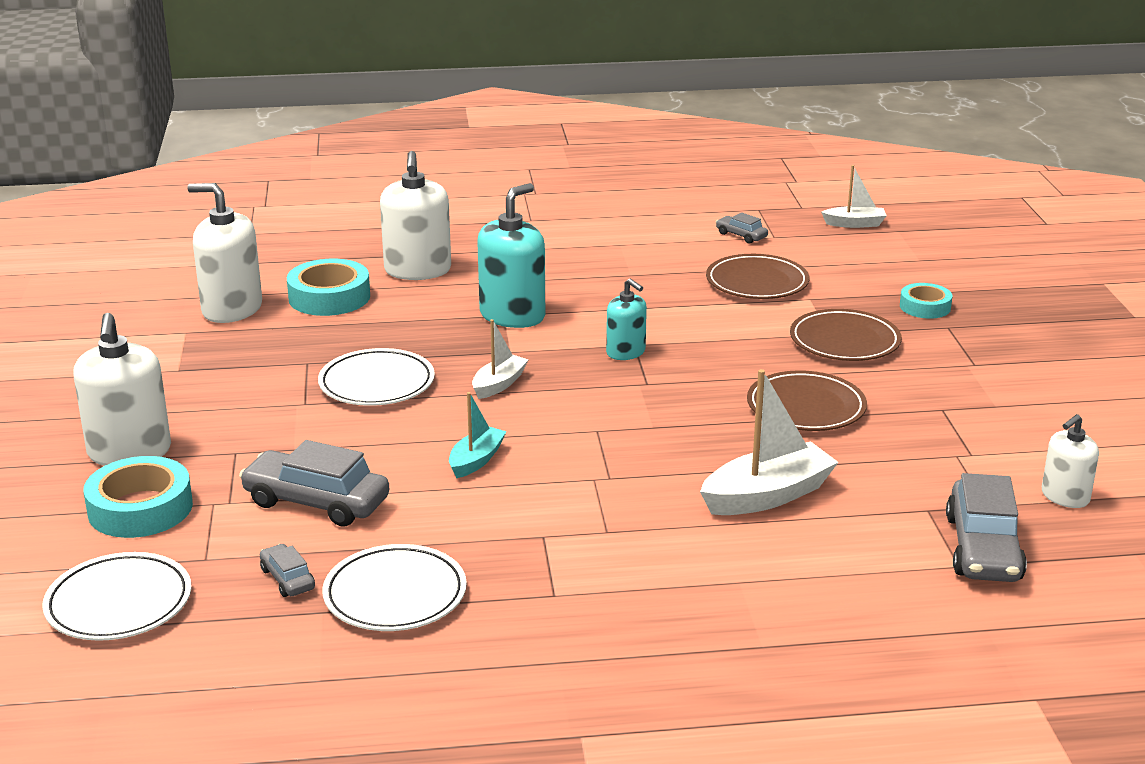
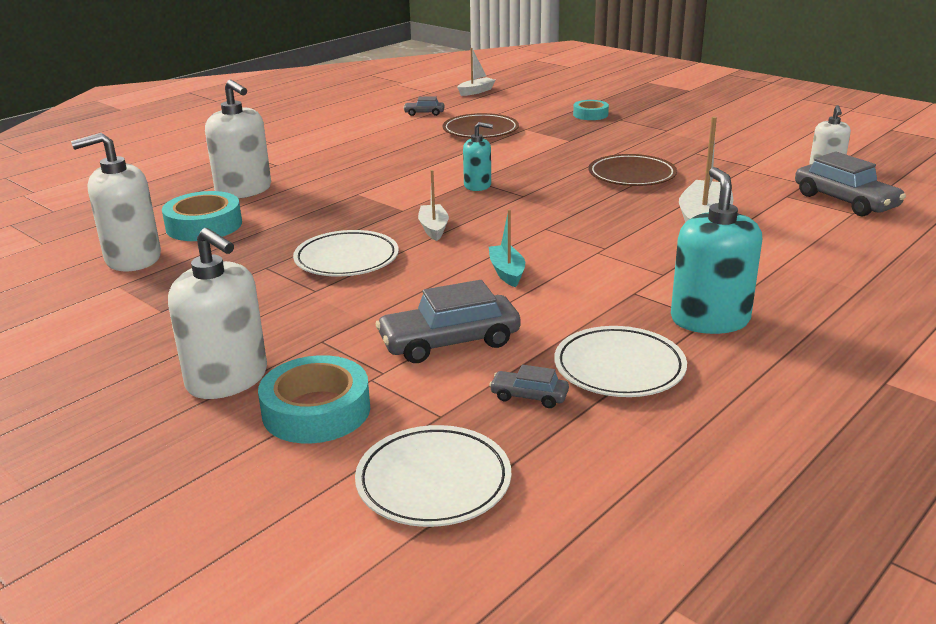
camera: 40 degrees left, 0 degrees up
turquoise soap dispenser [477,183,545,328] -> turquoise soap dispenser moved to [671,167,762,334]
brown plate [790,309,902,361] -> none

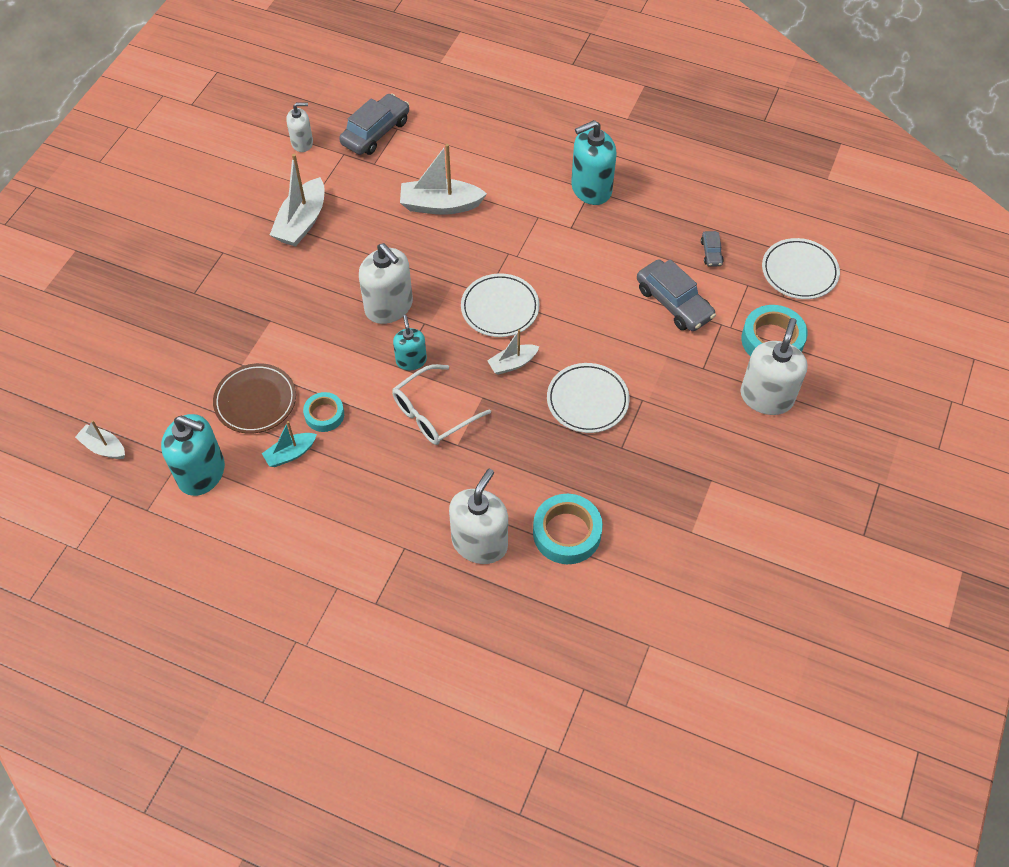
camera: 110 degrees left, 30 degrees up
white soap dispenser [71,133,161,271] -> white soap dispenser moved to [359,243,413,324]
grey car [403,96,445,116] -> turquoise soap dispenser [161,414,225,496]
turquoise boat [489,209,525,287] -> turquoise boat moved to [262,421,317,467]
white plate [554,326,687,397] -> white plate moved to [461,273,539,337]
turquoise tape [573,100,609,120] -> turquoise tape moved to [303,392,344,432]
brown plate [589,154,677,186] -> none
none -> white boat [270,154,324,247]
none -> white glasses [392,364,491,445]

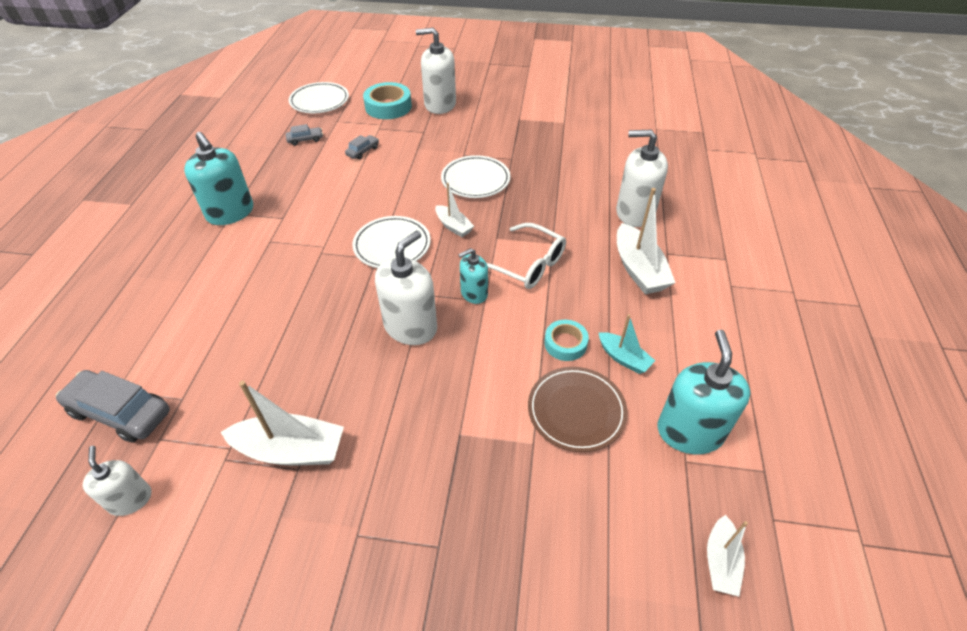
camera: 105 degrees left, 10 degrees down
white boat [400,144,487,215] -> white boat moved to [617,188,676,294]
turquoise tape [533,494,603,564] -> none
grey car [637,259,716,331] -> grey car [345,135,379,160], size x0.50

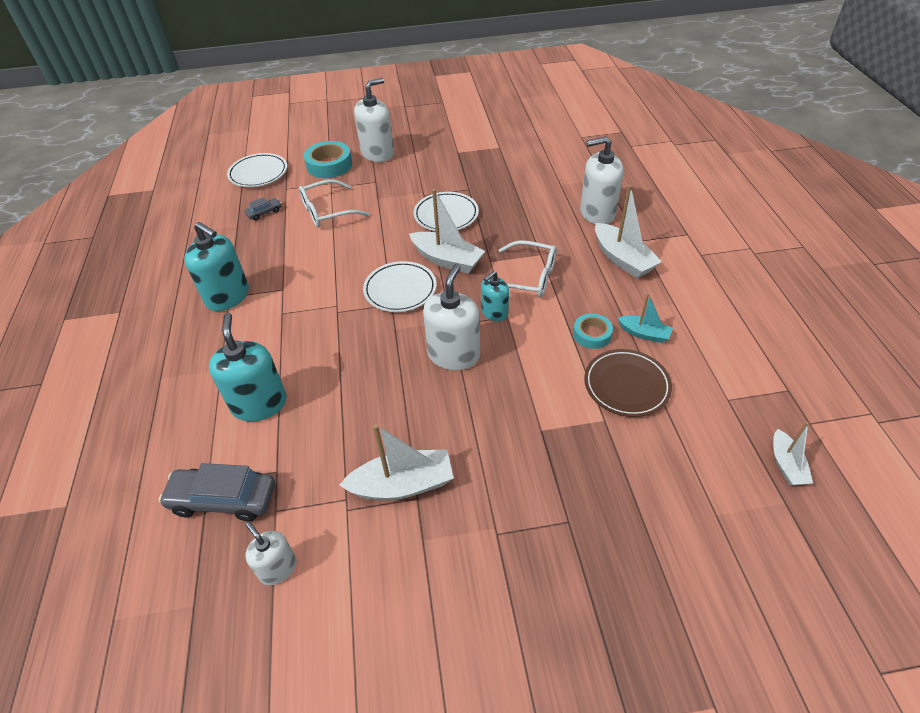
camera: 15 degrees left, 0 degrees up
grey car [345,135,379,160] -> white glasses [299,179,369,228]
white soap dispenser [416,28,456,114] -> white soap dispenser turned 150 degrees clockwise [354,78,394,162]
white boat [435,183,474,237] -> white boat [409,189,485,274], size x1.72
turquoise soap dispenser [657,330,750,454] -> turquoise soap dispenser moved to [209,313,287,422]

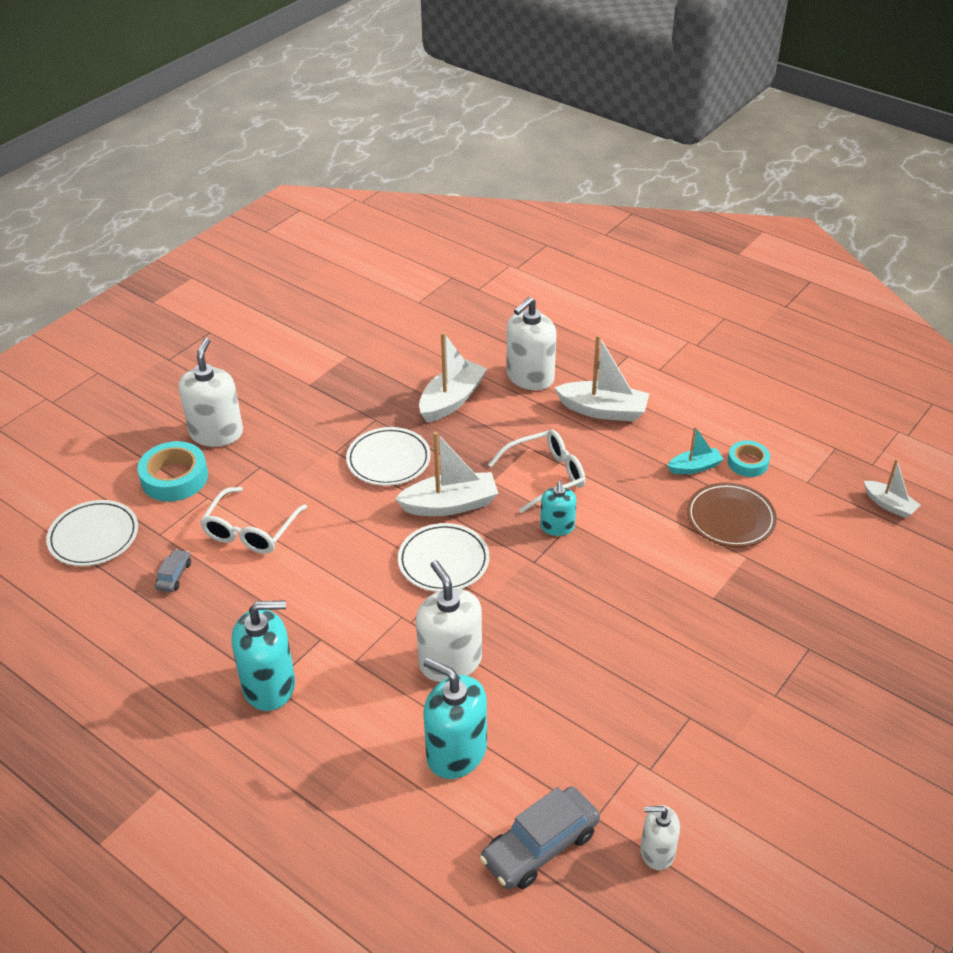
camera: 45 degrees left, 5 degrees down
white boat [340,424,454,500] -> white boat moved to [419,332,487,423]
white soap dispenser [423,264,480,370] -> white soap dispenser moved to [416,560,482,682]
turquoise tape [573,313,613,349] -> turquoise tape moved to [728,441,770,477]

